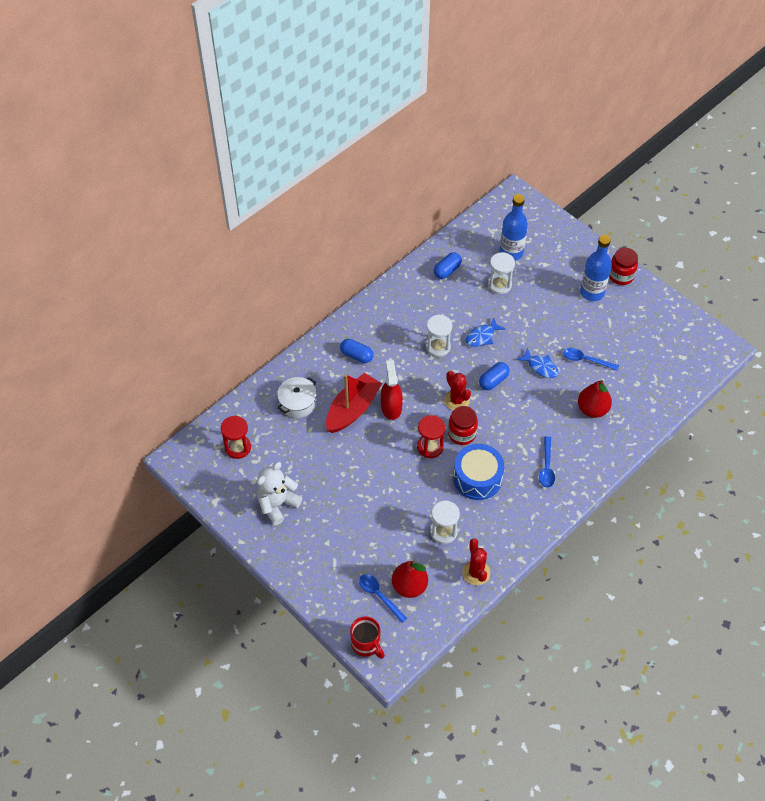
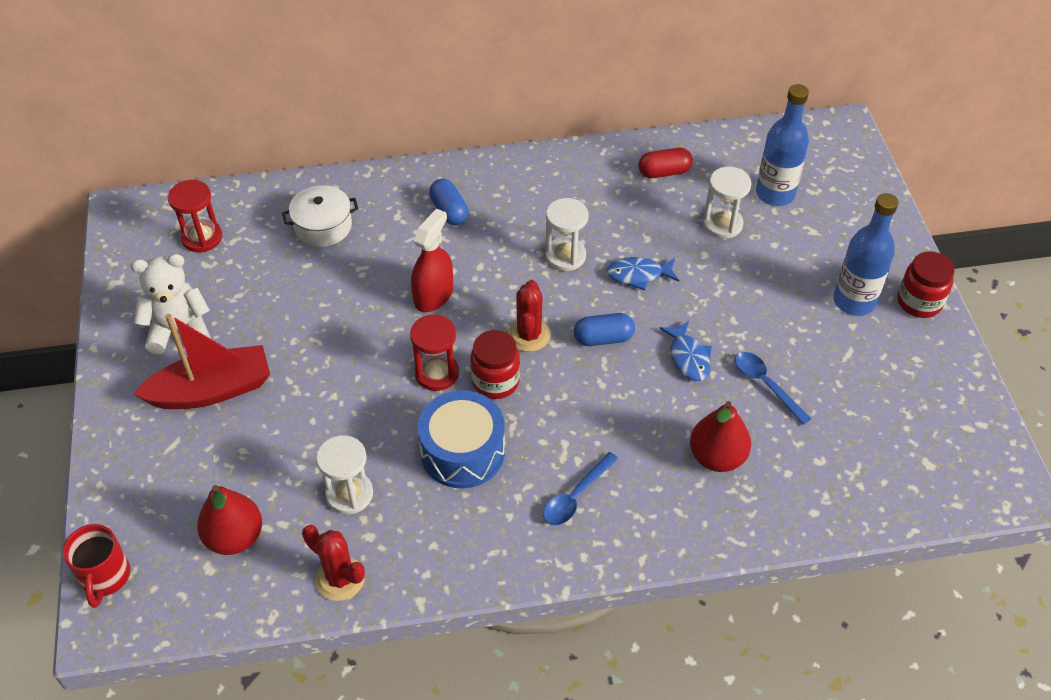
camera: 35 degrees right, 5 degrees down
red boat [326,373,382,433] -> red boat moved to [133,314,270,409]
blue spoon [359,574,407,623] -> none
blue capsule [434,252,462,279] -> red capsule [638,148,693,178]
red cactus [462,538,490,585] -> red cactus turned 75 degrees counterclockwise [302,525,365,601]

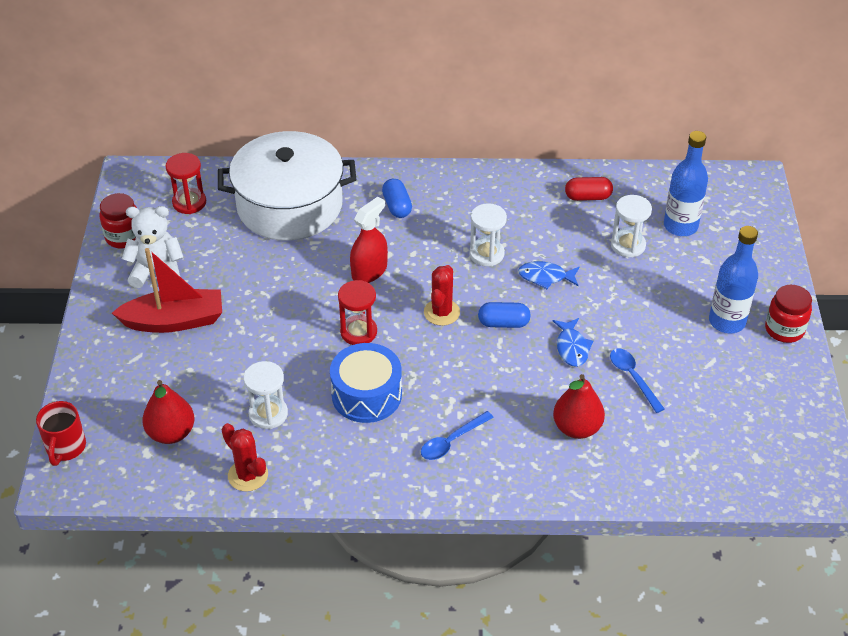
camera: 10 degrees right, 5 degrees down
white pot [282,185,358,247] -> white pot [218,131,356,241], size x2.17
red jar [470,330,520,399] -> red jar moved to [99,193,137,248]

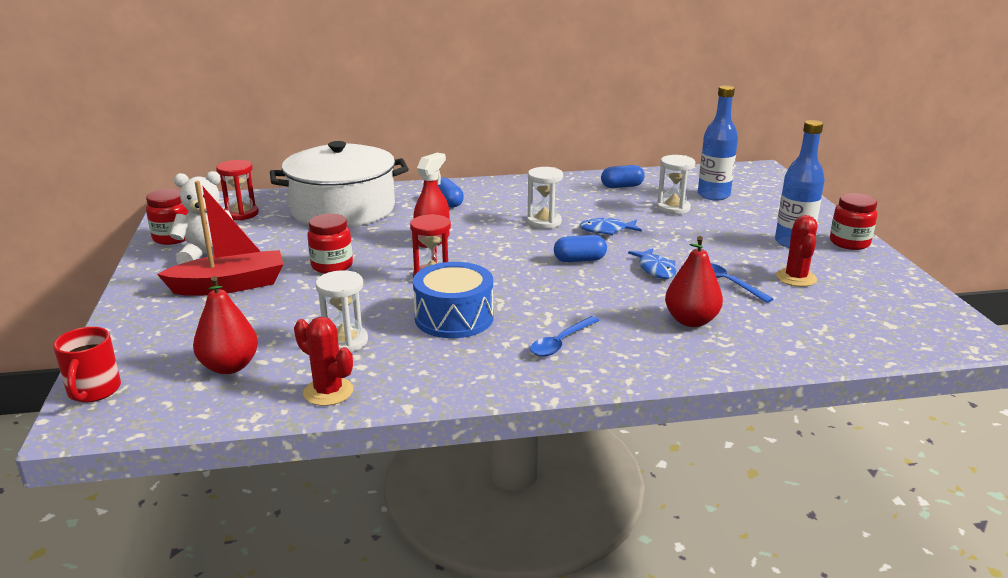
camera: 10 degrees left, 20 degrees down
red cactus [424,265,460,326] -> red cactus moved to [776,215,818,287]
red capsule [565,177,613,201] -> blue capsule [601,165,645,188]
none -> red jar [308,214,353,274]

